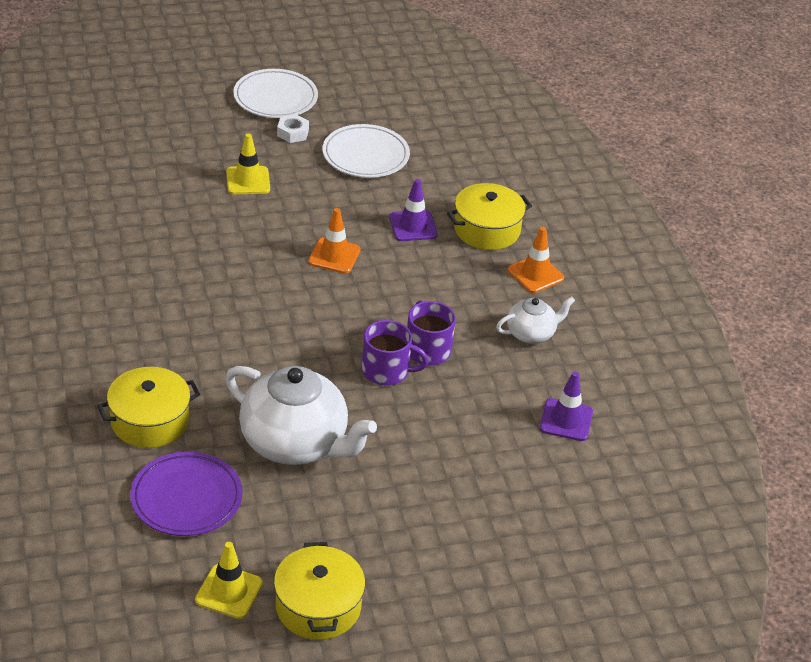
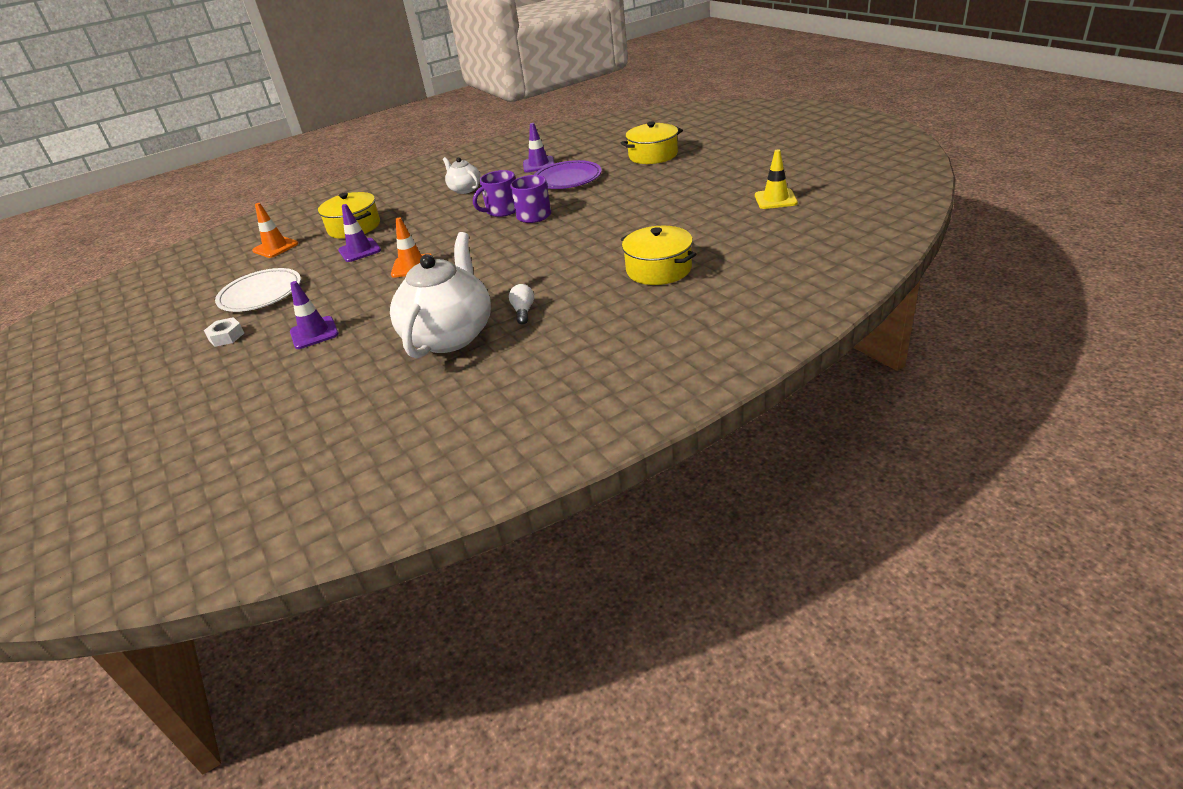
camera: 100 degrees left, 5 degrees down
purple plate [130,451,243,536] -> purple plate moved to [534,160,602,189]
white teapot [225,366,377,465] -> white teapot moved to [390,232,491,358]
yellow traffic cone [226,133,270,194] -> purple traffic cone [290,281,339,349]
white plate [233,69,318,118] -> none
yellow pot [274,542,365,640] -> yellow pot moved to [621,122,683,164]
orange traffic cone [508,227,564,293] -> orange traffic cone moved to [252,203,298,258]
none -> white light bulb [509,284,534,324]

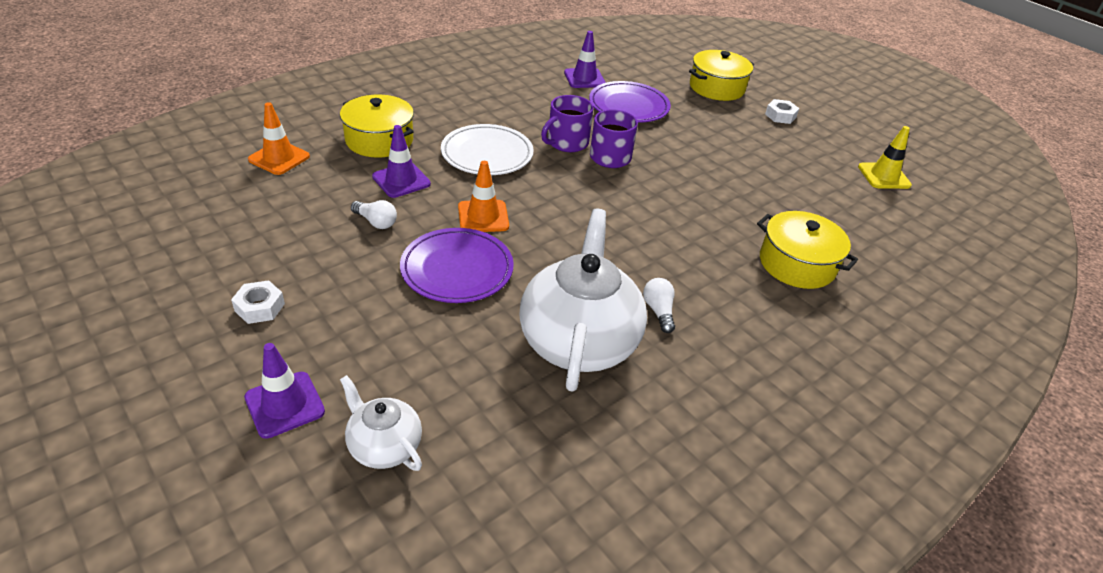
camera: 15 degrees left, 5 degrees up
white plate [215,268,301,312] -> white plate moved to [441,124,534,175]
purple traffic cone [290,281,339,349] -> purple traffic cone moved to [244,343,325,439]
white teapot [443,157,481,194] -> white teapot moved to [340,375,422,471]
none -> white light bulb [351,200,397,229]
none -> purple plate [400,228,514,303]
none -> white nut [765,99,800,124]

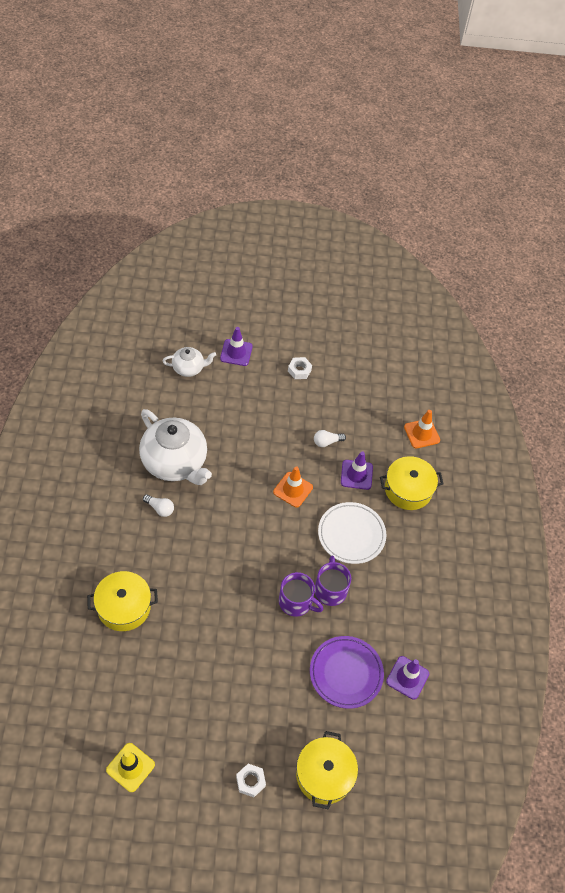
camera: 130 degrees right, 15 degrees up
purple plate [400,228,514,303] -> none

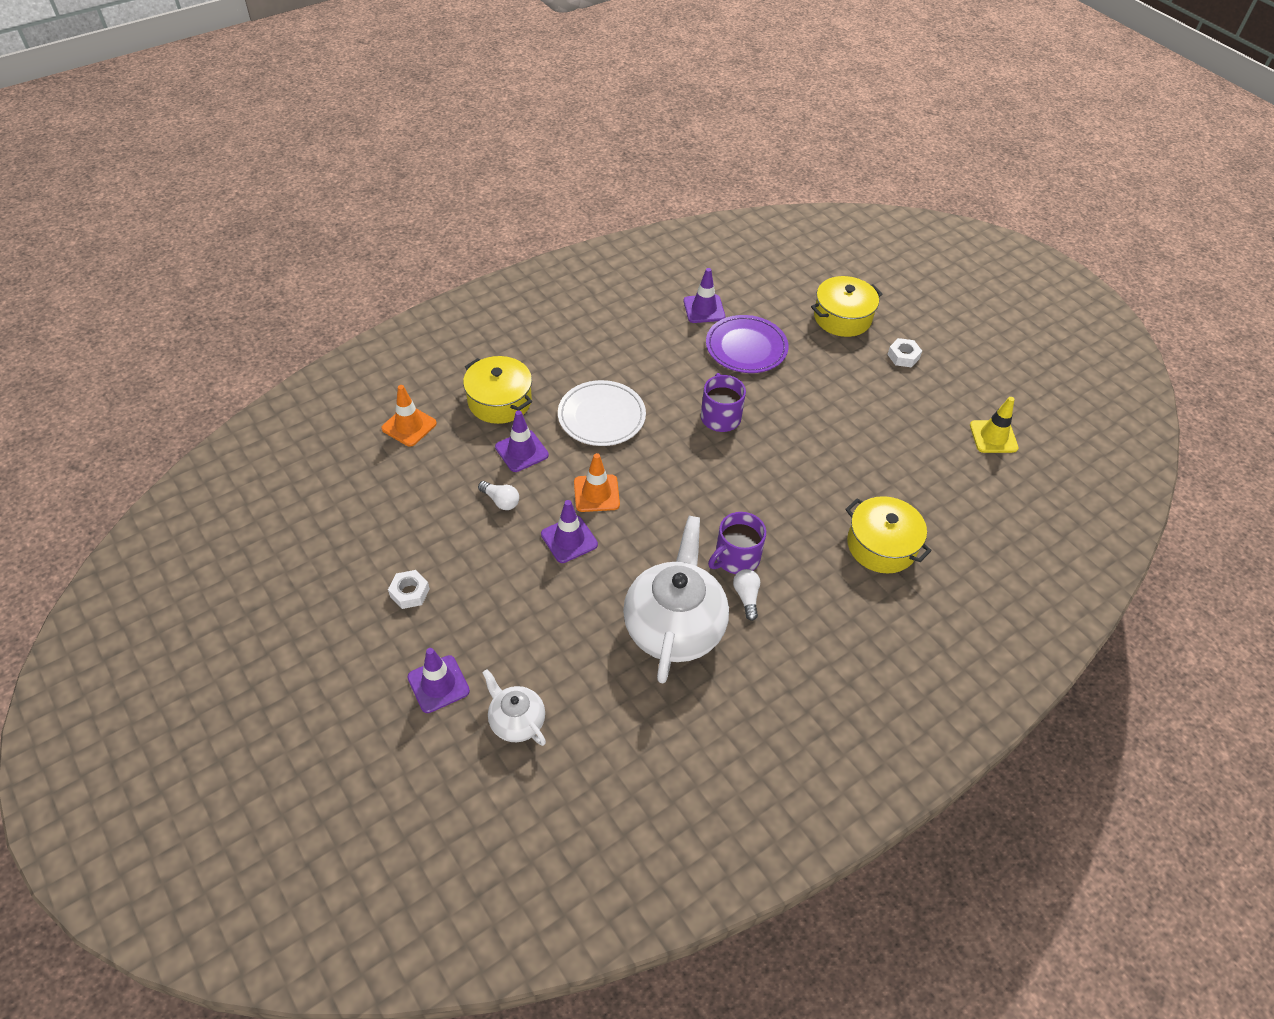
camera: 125 degrees left, 5 degrees down
purple mug [315,556,351,606] -> purple mug moved to [708,512,766,574]
none -> purple traffic cone [541,500,598,563]

